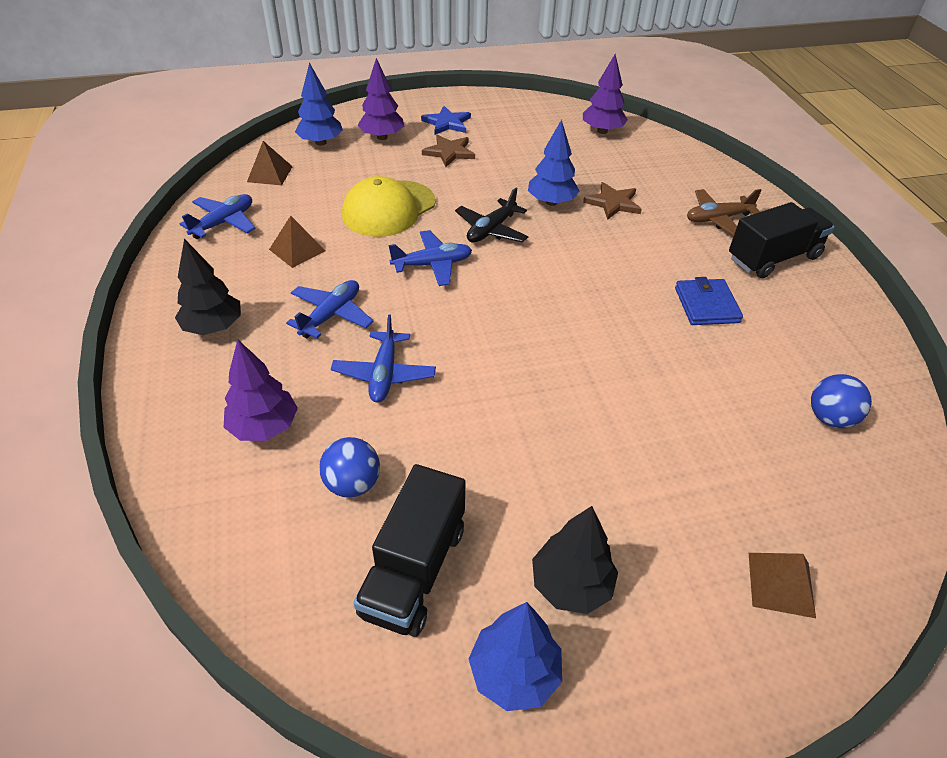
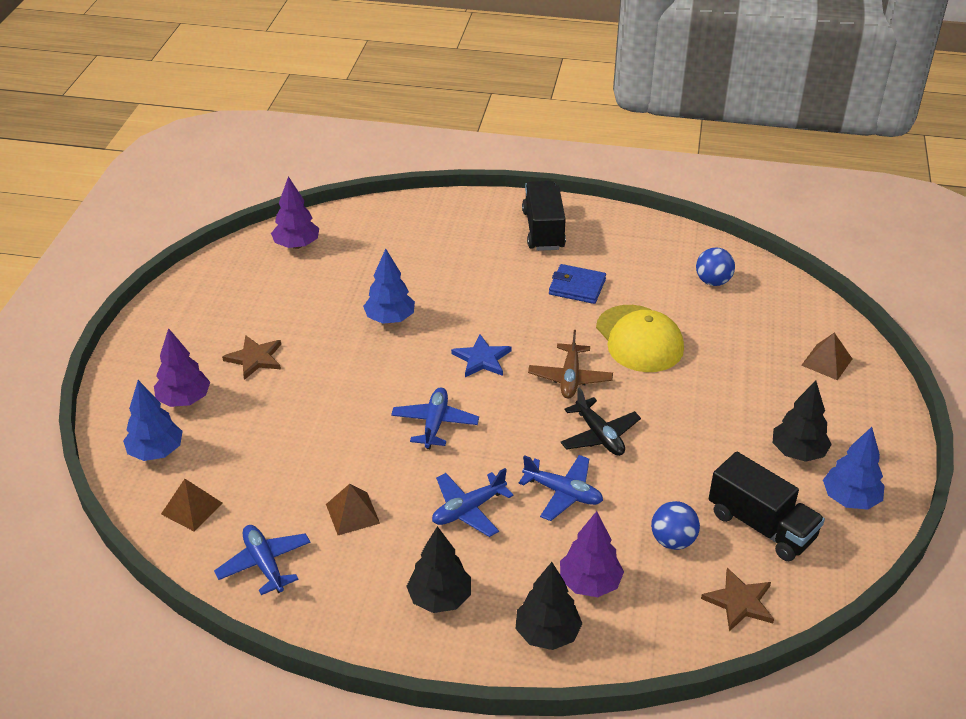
camera: 65 degrees left, 5 degrees down
blue plane [286,280,374,338] -> blue plane turned 90 degrees counterclockwise [432,468,514,537]
yellow cap [342,176,436,237] -> yellow cap moved to [596,305,684,372]
blue star [421,106,471,135] -> blue star moved to [451,334,512,377]
black plane [455,188,528,243] -> black plane moved to [560,387,641,456]
brown star [583,182,642,220] -> brown star moved to [701,568,774,631]
brown plane [687,189,762,236] -> brown plane moved to [528,330,613,399]
none -> black tree [516,562,582,650]

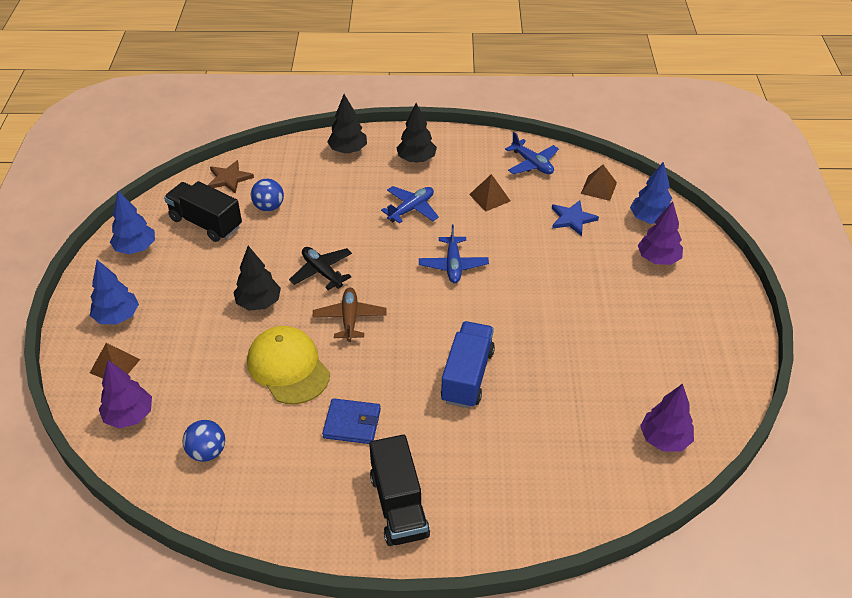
camera: 170 degrees right, 5 degrees up
brown star [222,335,281,380] -> none
blue tree [363,249,415,324] -> blue tree moved to [90,260,139,324]
blue star [451,334,512,377] -> blue star moved to [552,200,599,236]
blue plane [518,455,603,521] -> none
purple tree [560,511,624,597] -> purple tree moved to [99,360,152,428]
black tree [773,380,832,462] -> black tree moved to [233,246,281,311]
none -> blue truck [441,321,495,408]

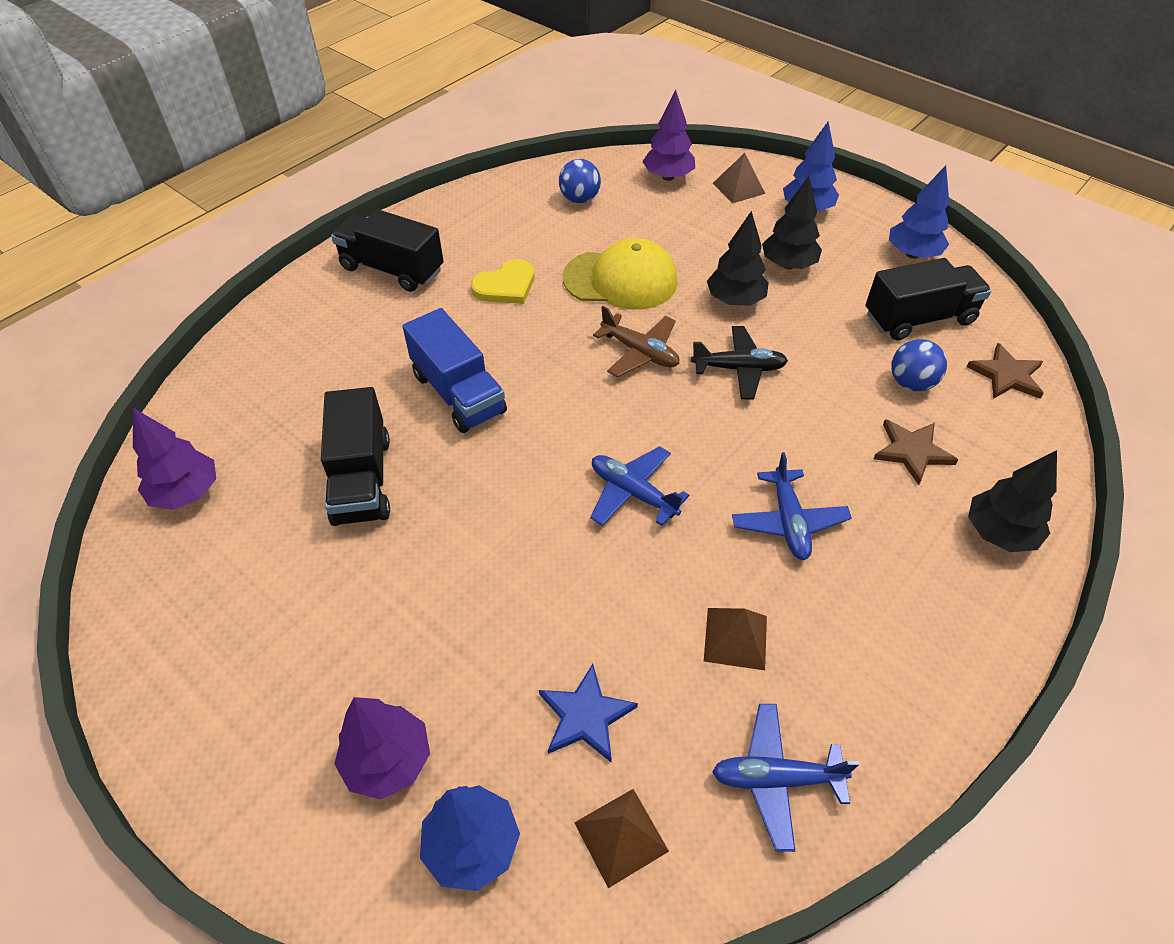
camera: 130 degrees right, 5 degrees up
blue wallet [322,398,381,444] -> yellow heart [471,259,534,304]
black tree [396,103,437,163] -> black tree moved to [762,176,822,269]
none -> black truck [321,387,390,526]
none -> brown star [873,419,958,485]

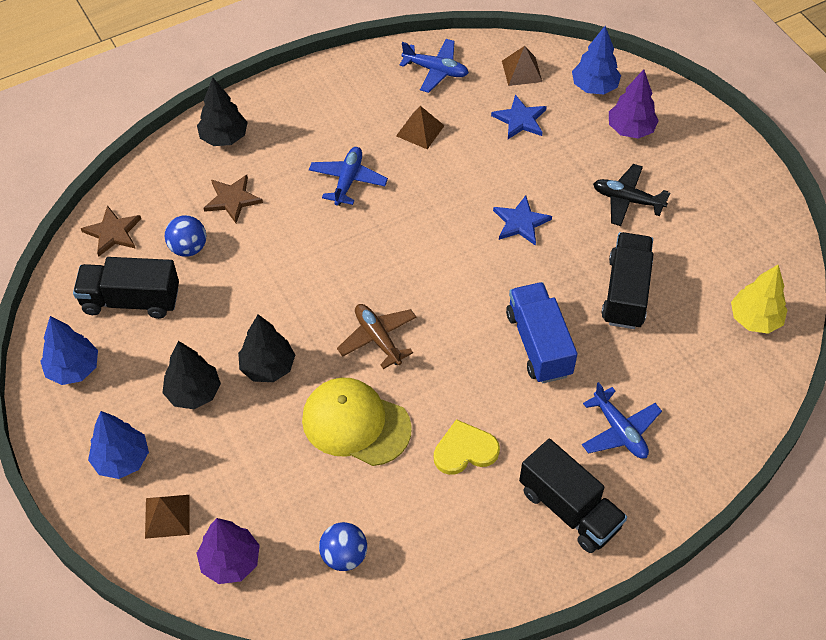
camera: 160 degrees left, 5 degrees up
purple tree [133,408,216,510] -> yellow tree [731,265,787,334]
blue plane [590,446,689,526] -> blue plane moved to [582,382,662,459]
black plane [691,326,788,399] -> black plane moved to [593,164,670,226]
none -> blue star [493,196,552,246]

